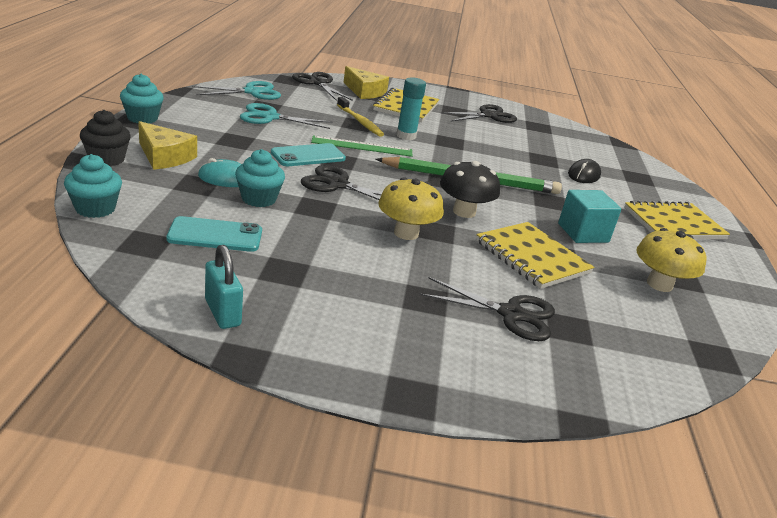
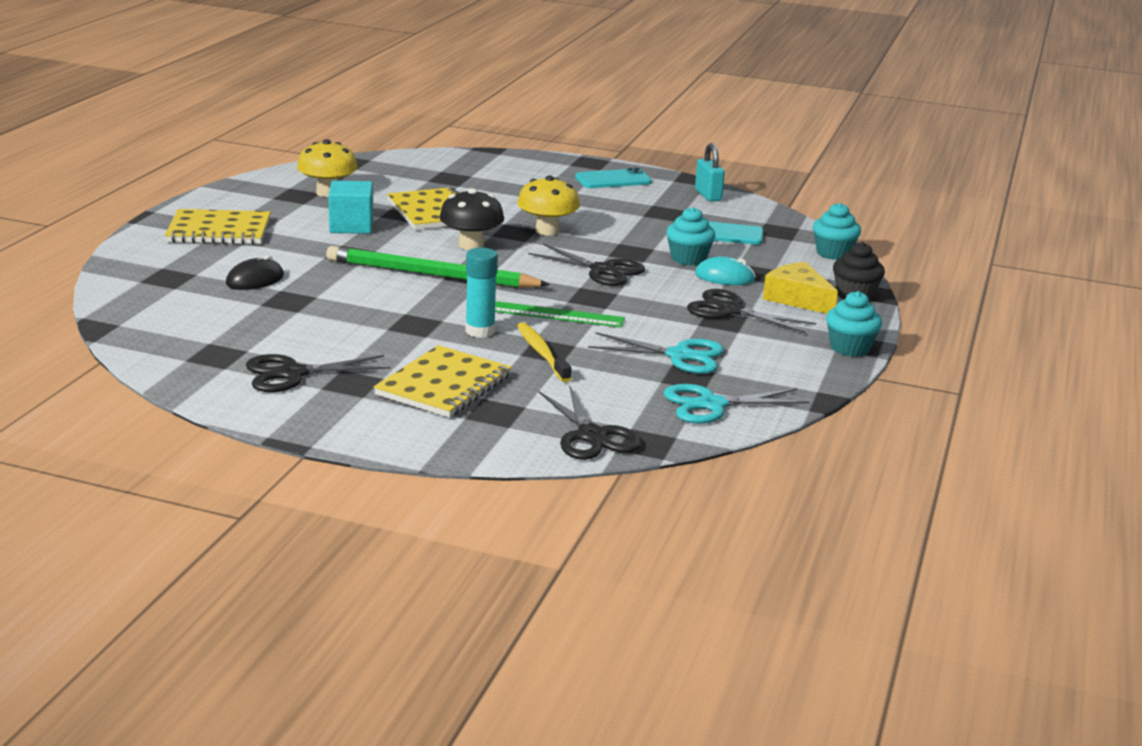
camera: 165 degrees left, 5 degrees down
turquoise phone [271,143,346,166] -> turquoise phone moved to [575,168,652,188]
yellow cheese [344,66,389,99] -> none
black scissors [421,277,555,341] -> black scissors moved to [687,289,816,333]

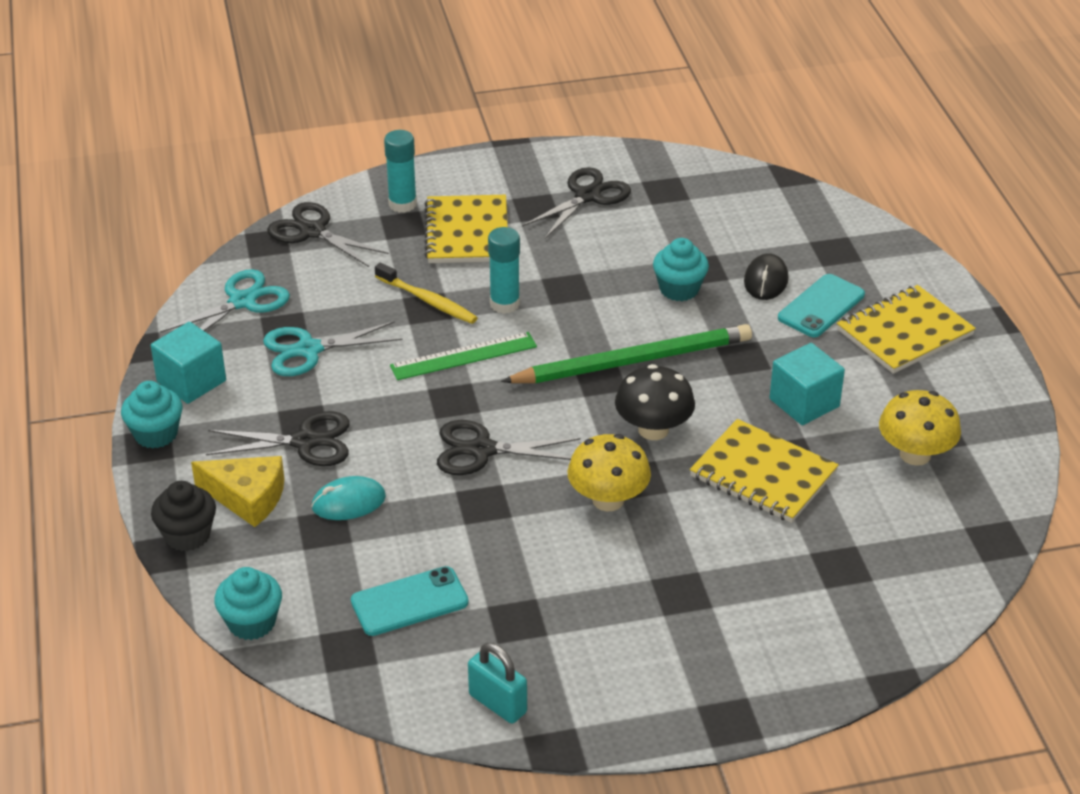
camera: 150 degrees right, 15 degrees up
turquoise phone [575,168,652,188] -> turquoise phone moved to [778,274,865,337]
turquoise cupcake [666,207,715,266] -> turquoise cupcake moved to [653,238,709,301]
none -> turquoise cube [151,322,226,404]
none -> turquoise glue stick [384,130,417,213]

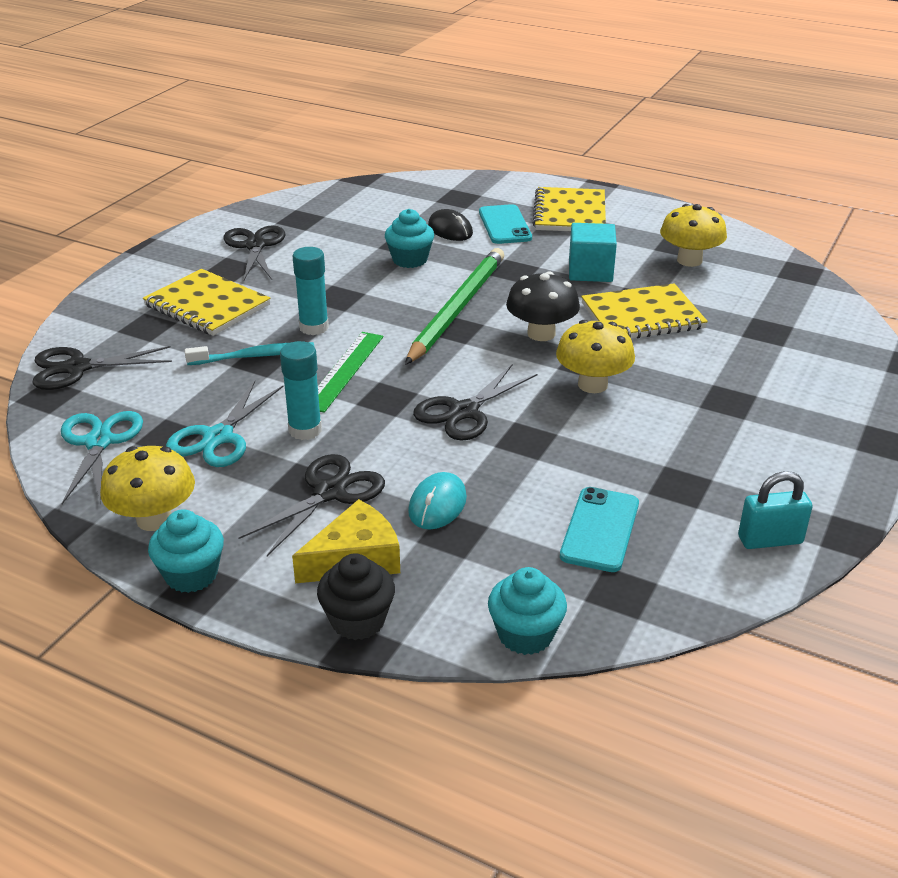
camera: 50 degrees left, 5 degrees down
turquoise cube [151,322,226,404] -> yellow mushroom [100,446,195,531]
yellow toothbrush [375,263,478,324] -> turquoise toothbrush [185,342,314,365]
turquoise glue stick [384,130,417,213] -> turquoise glue stick moved to [280,341,322,440]

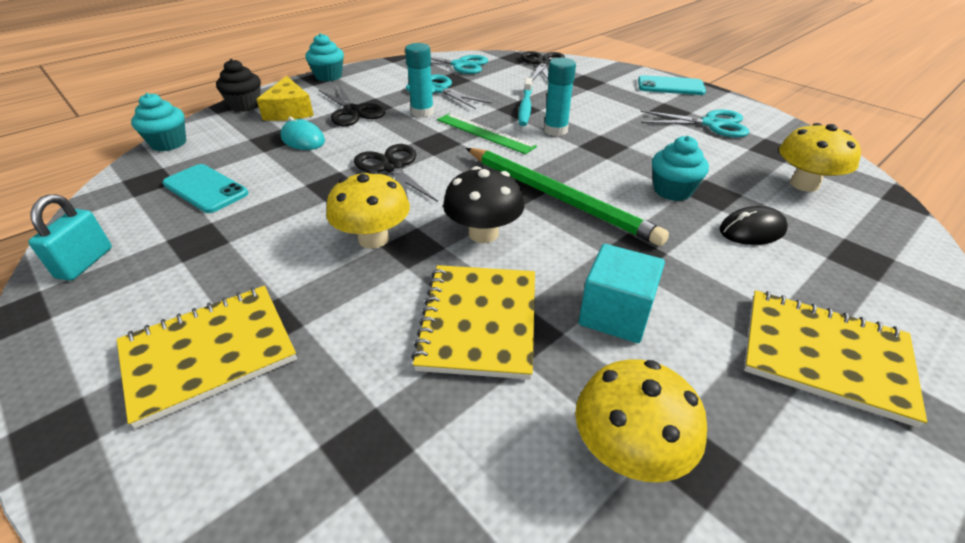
camera: 110 degrees right, 5 degrees up
yellow mushroom [100,446,195,531] -> yellow mushroom moved to [779,123,861,192]
yellow notebook [143,269,271,336] -> yellow notebook moved to [117,286,297,429]
black scissors [224,226,286,280] -> turquoise scissors [640,110,749,138]
turquoise phone [479,204,532,244] -> turquoise phone moved to [638,75,706,95]

